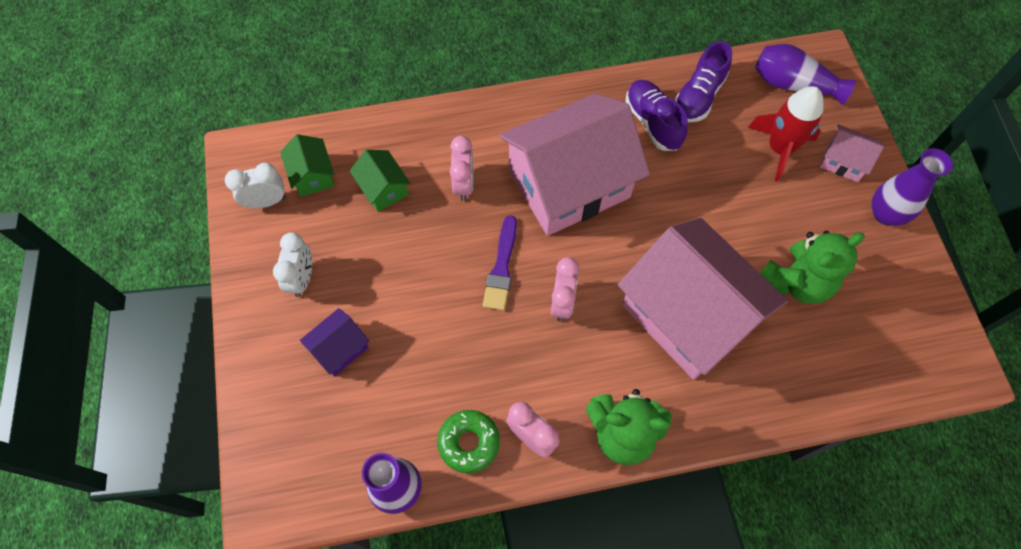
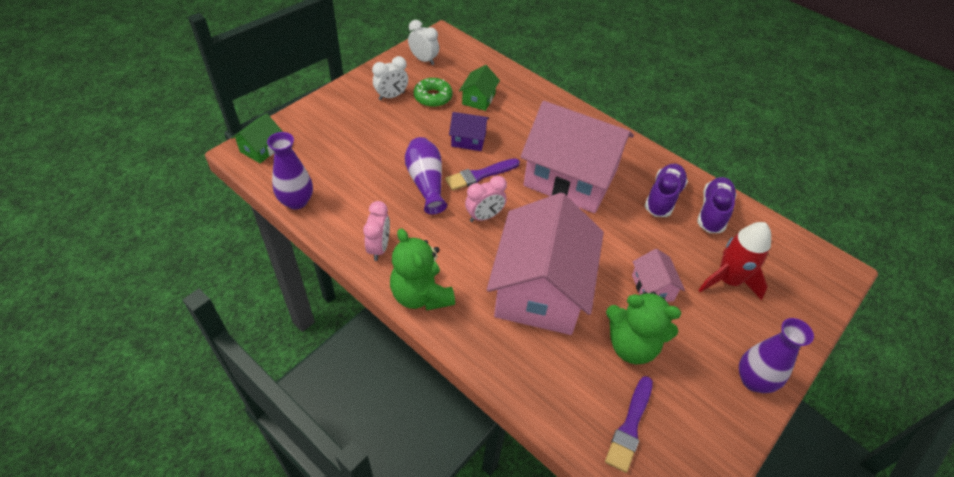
camera: 50 degrees right, 15 degrees down
green house [280,134,335,197] -> green house moved to [232,113,283,163]
purple house [300,308,369,377] -> purple house moved to [449,112,489,151]
green donut [437,410,500,473] -> green donut moved to [414,78,453,107]
pink clock [450,136,473,201] -> none
purple shoe [674,41,732,123] -> purple shoe turned 120 degrees clockwise [697,177,737,233]
purple vase [755,44,856,105] -> purple vase moved to [405,137,447,214]
pink house [820,124,884,182] -> pink house moved to [632,249,685,302]
none -> purple brush [605,376,653,473]

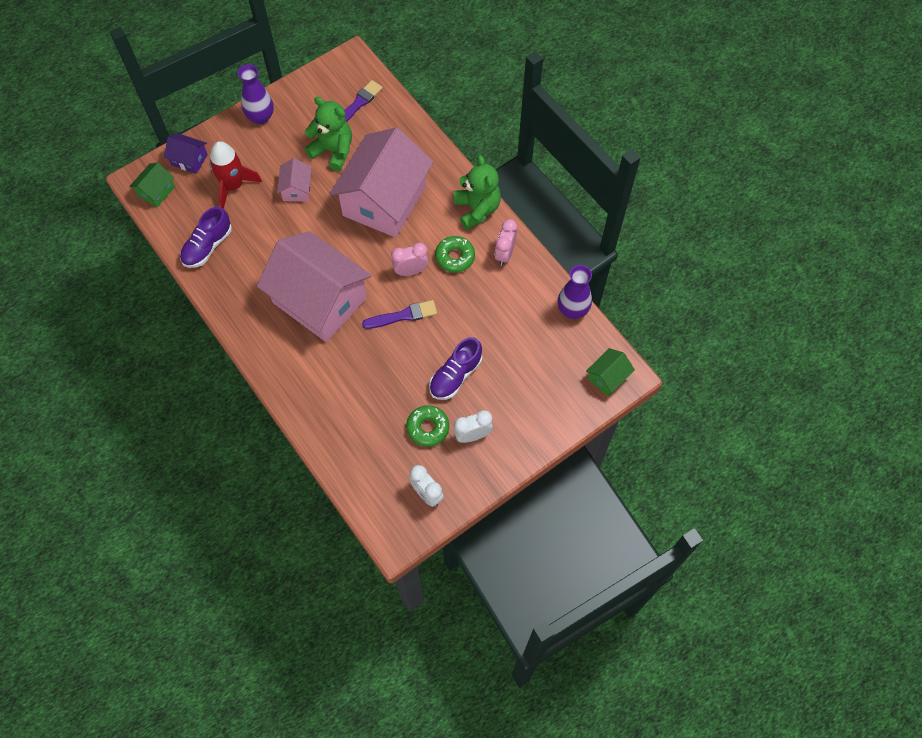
camera: 165 degrees left, 15 degrees up
purple vase [405,137,447,214] -> none
purple house [449,112,489,151] -> purple house moved to [164,133,208,174]
green house [459,65,500,111] -> green house moved to [129,162,175,207]
purple shoe [645,163,688,217] -> purple shoe moved to [429,337,482,400]
none -> green donut [435,236,475,273]

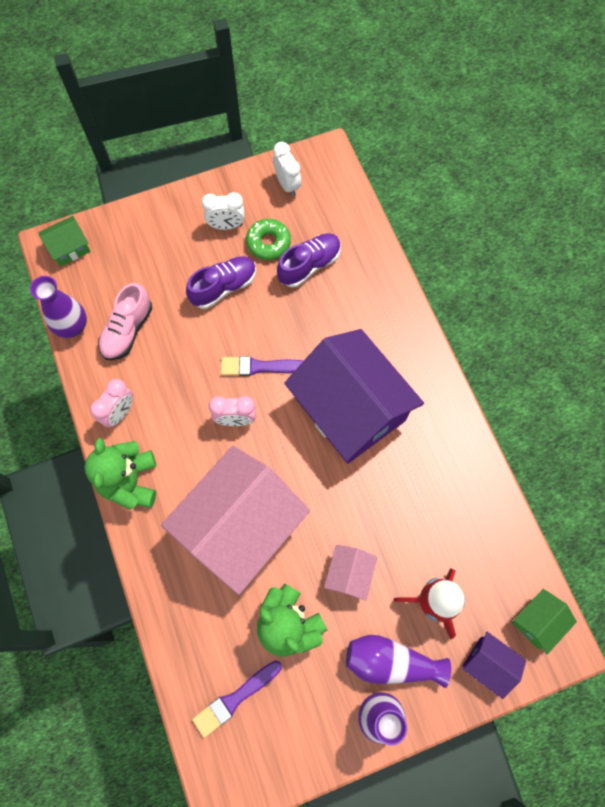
camera: 165 degrees left, 5 degrees up
purple shoe [180,207,232,268] -> purple shoe moved to [277,233,341,287]
pink house [257,231,372,342] -> purple house [284,329,424,464]
green donut [435,236,475,273] -> none
none -> pink shoe [98,283,152,360]
none -> purple vase [346,635,451,688]

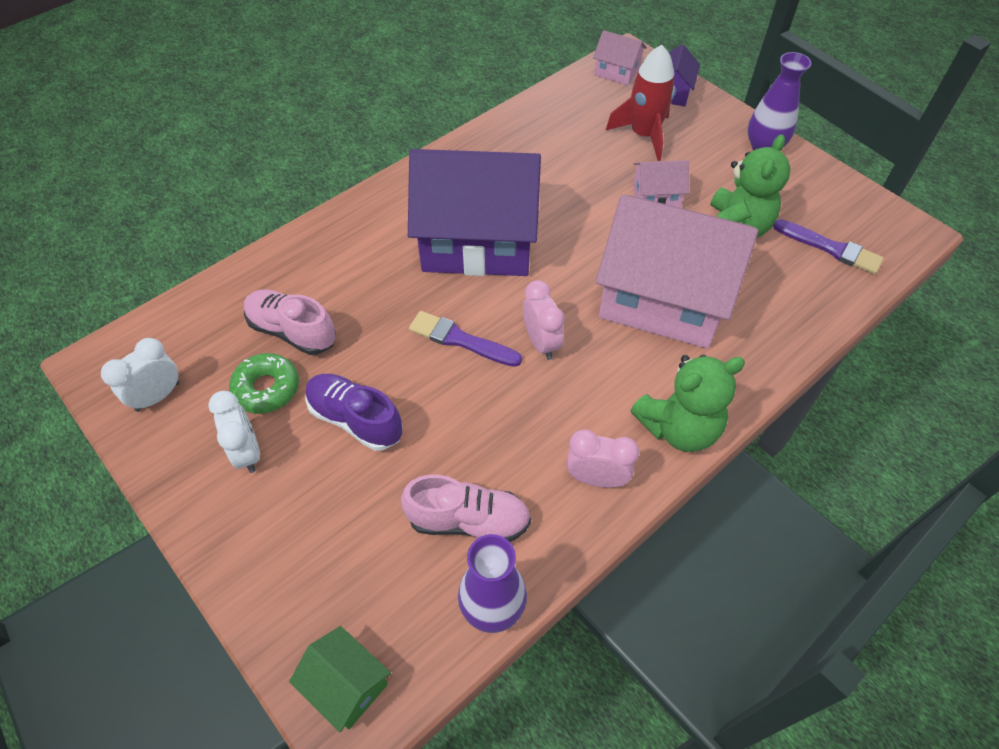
camera: 110 degrees left, 15 degrees down
purple brush [221,356,303,376] -> purple brush turned 135 degrees clockwise [409,311,522,367]
purple shoe [277,233,341,287] -> pink shoe [244,290,336,355]
purple house [284,329,424,464] -> purple house turned 60 degrees clockwise [408,149,541,276]
purple vase [346,635,451,688] -> none
green house [512,589,577,654] -> pink house [593,30,647,86]

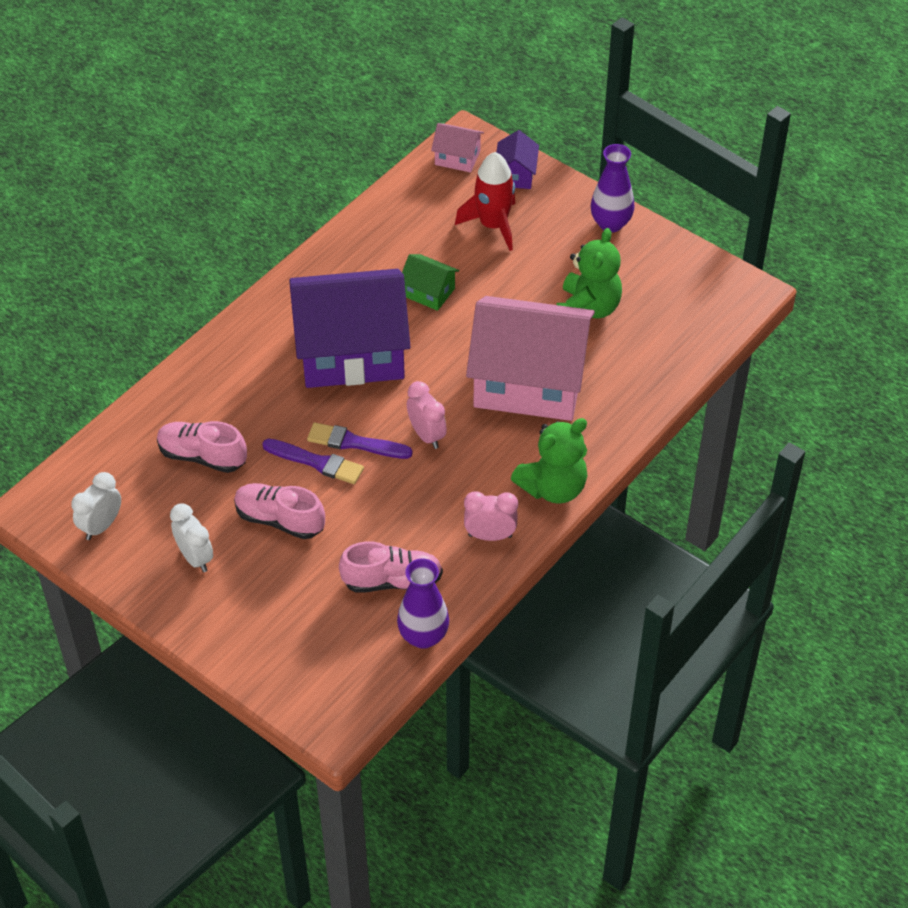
camera: 10 degrees left, 5 degrees down
green donut [229,353,299,414] -> none
green house [289,626,391,732] -> green house moved to [402,254,459,311]
purple shoe [305,374,403,451] -> pink shoe [234,483,325,539]
pink house [633,160,689,208] -> none
purple brush [773,219,884,275] -> purple brush moved to [262,439,364,484]

